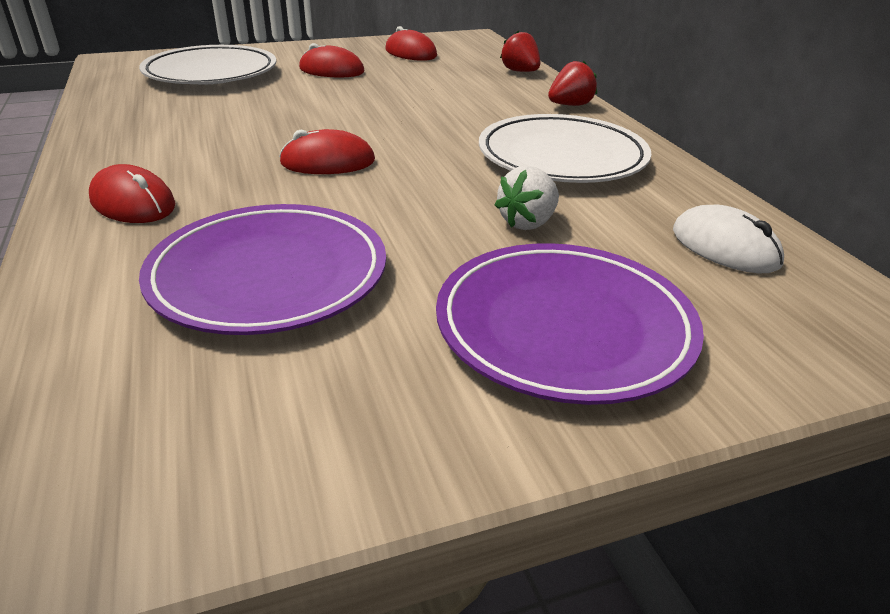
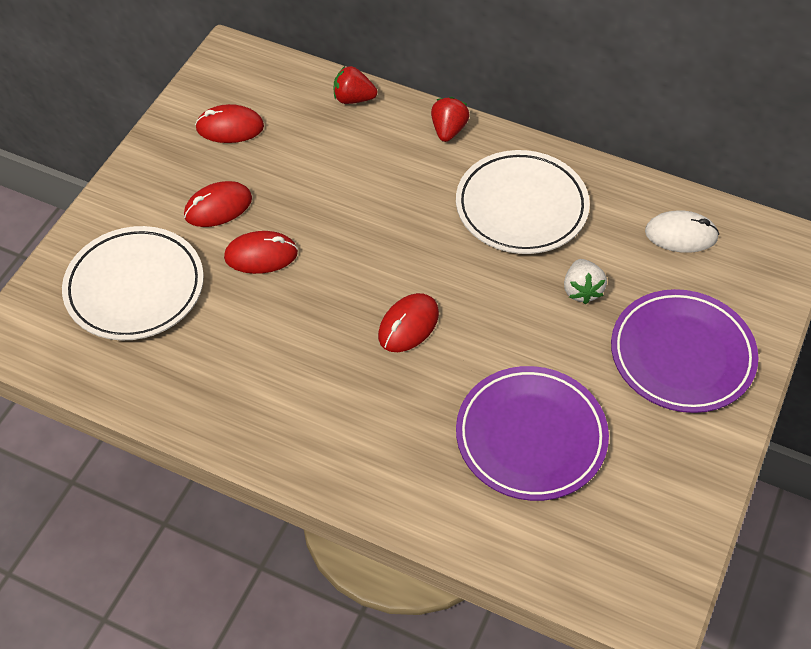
camera: 45 degrees left, 20 degrees up
red mouse [89,164,175,223] -> red mouse moved to [224,231,298,274]

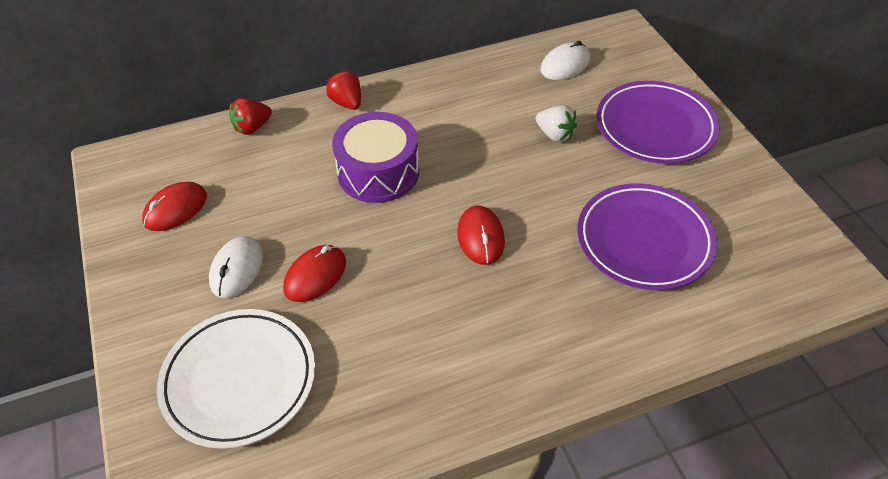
camera: 45 degrees left, 5 degrees down
red mouse [184,181,252,227] -> white mouse [209,236,263,298]
white plate [456,150,590,254] -> none
none -> purple drum [332,112,419,203]

